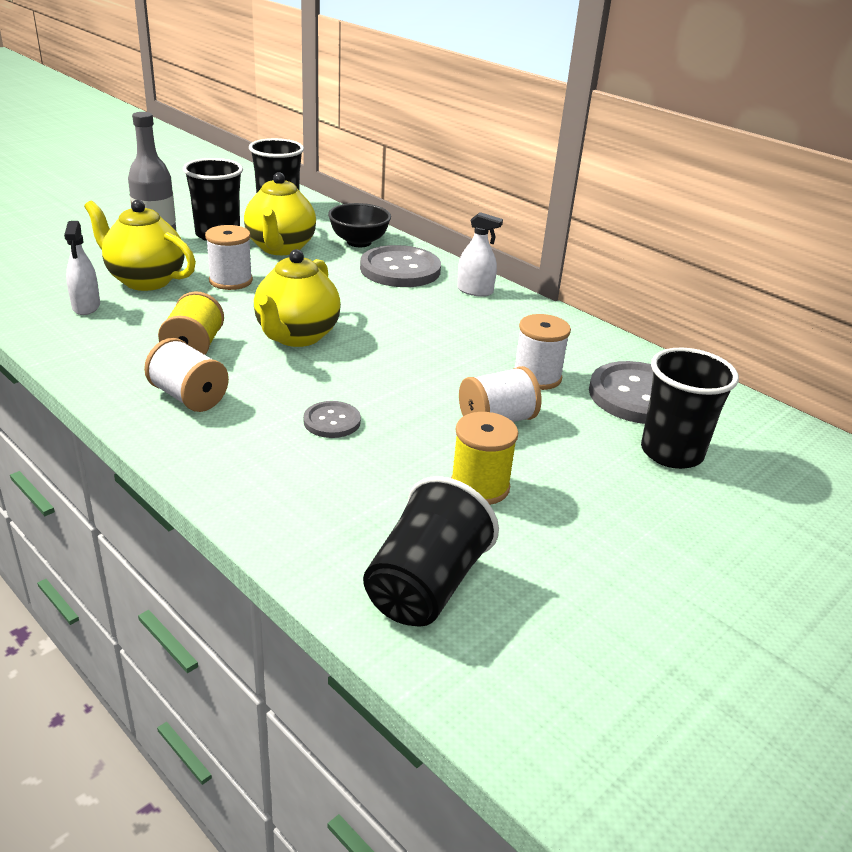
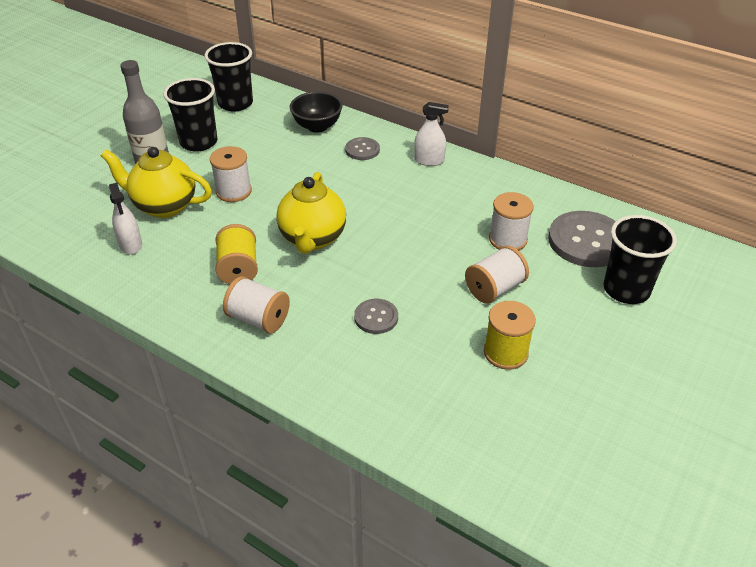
camera: 10 degrees left, 10 degrees up
yellow teapot [244,172,316,255] -> none
grey button [360,245,441,287] -> grey button [345,137,380,160], size x0.52
black cup [363,476,499,627] -> none

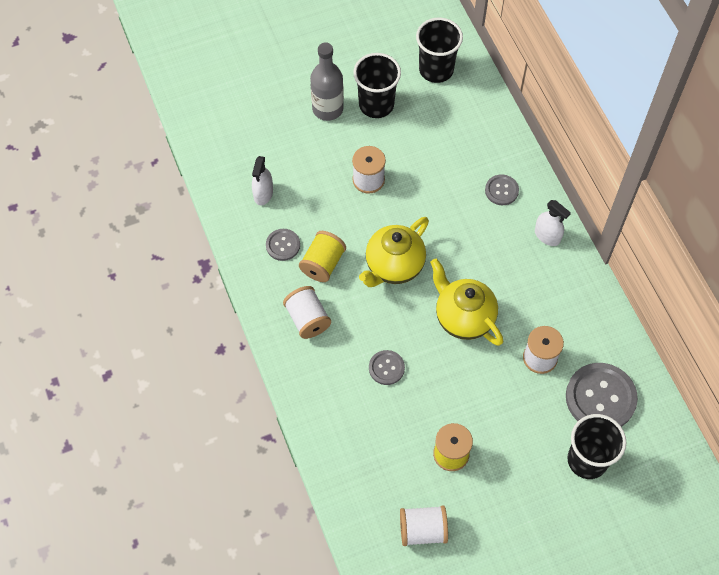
camera: 35 degrees right, 20 degrees up
yellow teapot [101,147,212,218] -> yellow teapot moved to [430,258,503,346]
black bowl [290,92,343,133] -> none
white spool [465,246,529,304] -> white spool moved to [400,505,448,546]
none -> grey button [266,229,300,261]

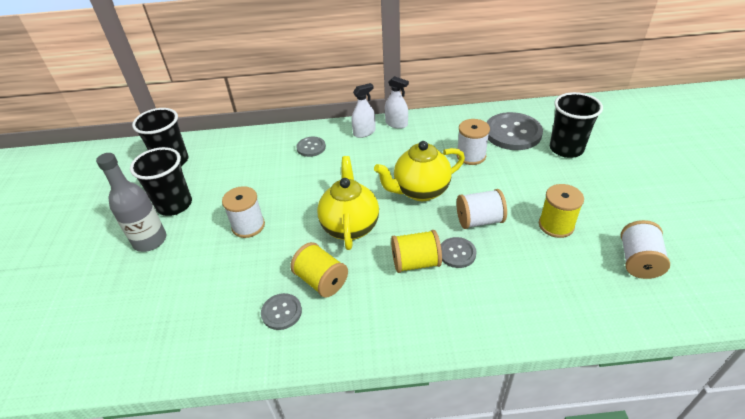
camera: 70 degrees left, 20 degrees down
white spray bottle [252,156,273,205] -> white spray bottle moved to [385,76,409,129]
white spool [283,286,331,339] -> white spool moved to [456,189,507,229]
yellow teapot [359,217,429,287] -> yellow teapot turned 150 degrees counterclockwise [317,156,379,250]
none -> yellow spool [391,230,442,273]

